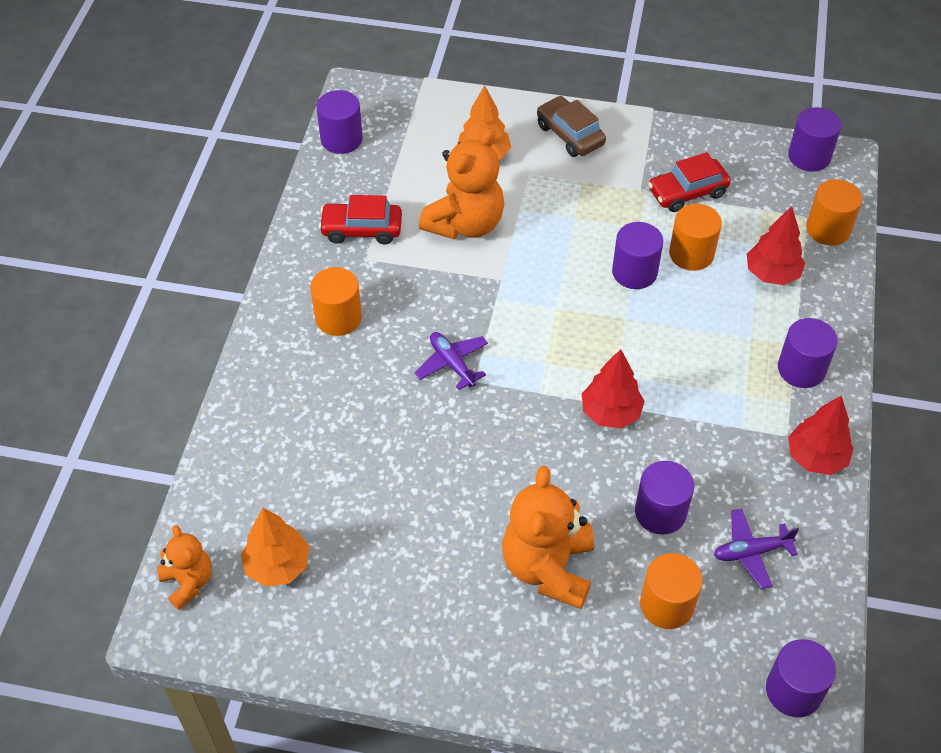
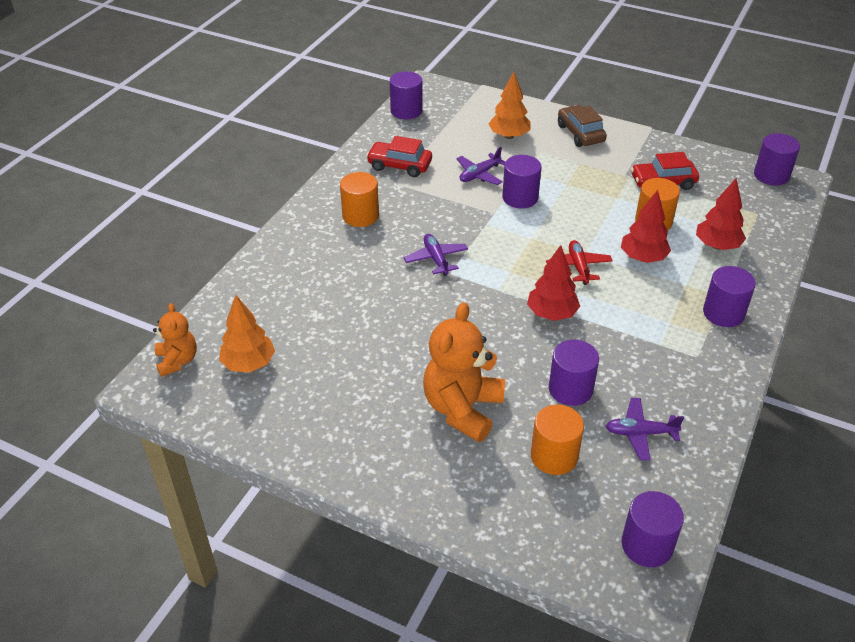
camera: 15 degrees right, 10 degrees down
orange teddy bear [419,128,505,240] -> purple plane [457,147,505,185]
purple cylinder [612,222,663,289] -> purple cylinder moved to [502,155,542,208]
red tree [788,395,854,475] -> red tree moved to [621,190,671,263]
orange cylinder [806,179,862,246] -> none
none -> red plane [546,240,613,285]

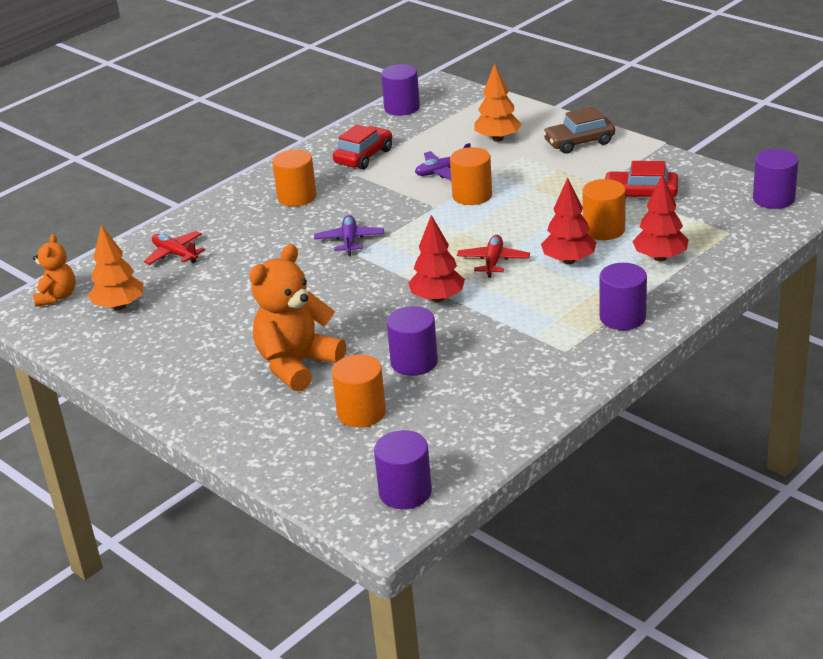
camera: 20 degrees right, 10 degrees down
red car [366,136,432,177] -> red car turned 90 degrees clockwise [333,125,392,170]
purple cylinder [502,155,542,208] -> orange cylinder [450,147,492,205]
brown car [558,105,607,147] -> brown car turned 105 degrees counterclockwise [543,106,615,154]
purple plane [606,398,684,460] -> none
none -> red plane [144,231,205,265]

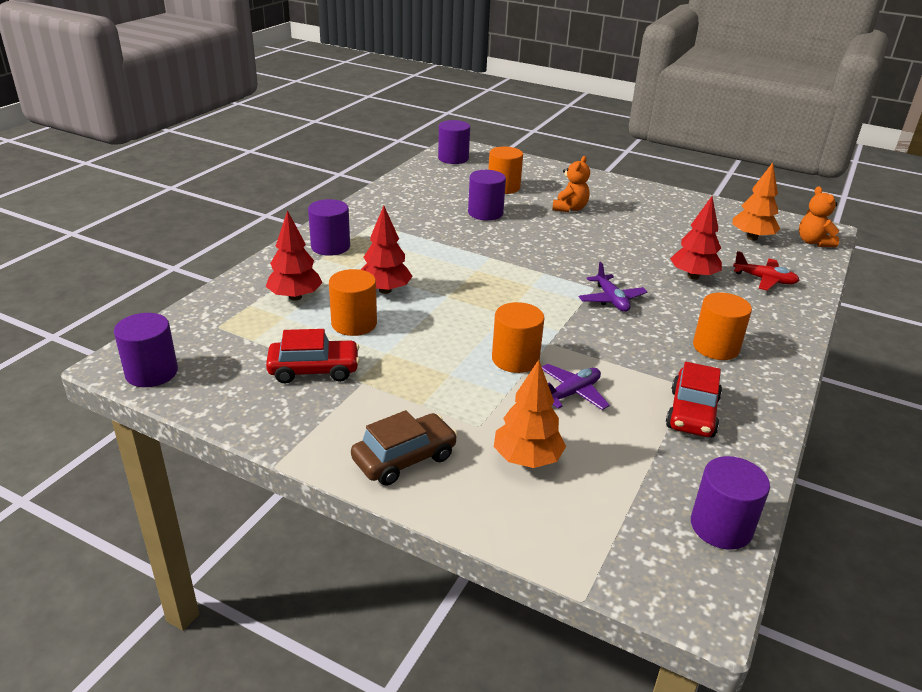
camera: 160 degrees right, 0 degrees up
orange teddy bear [249,244,346,392] -> orange teddy bear [552,156,590,212], size x0.57
red tree [408,215,465,302] -> red tree moved to [670,196,722,280]
red plane [457,235,530,278] -> none

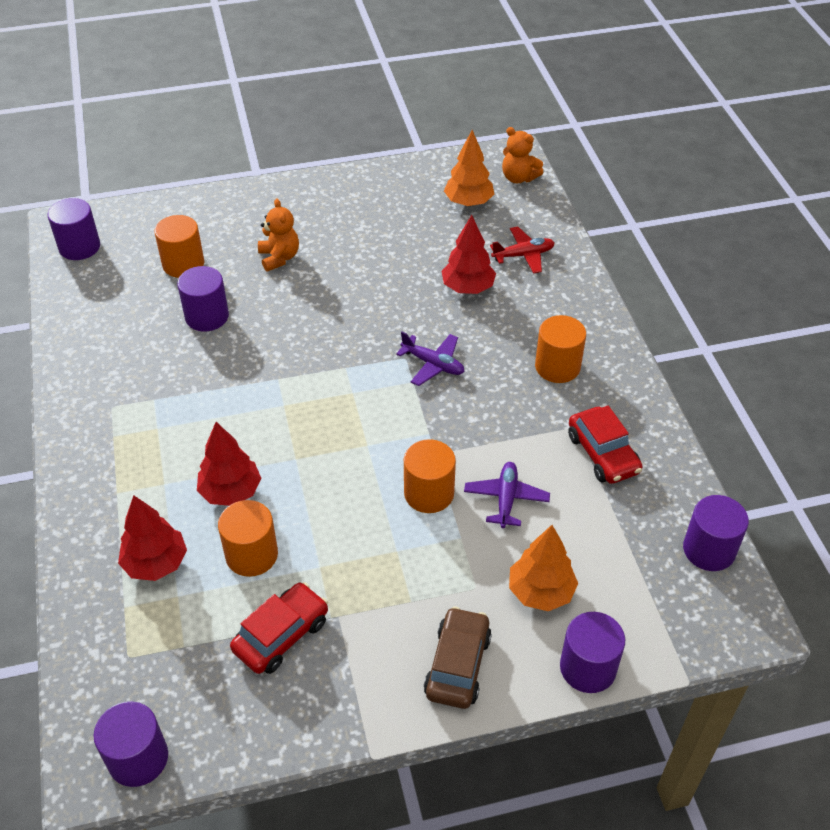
camera: 40 degrees left, 15 degrees up
purple cylinder [308,199,350,256] -> purple cylinder moved to [560,612,625,693]

